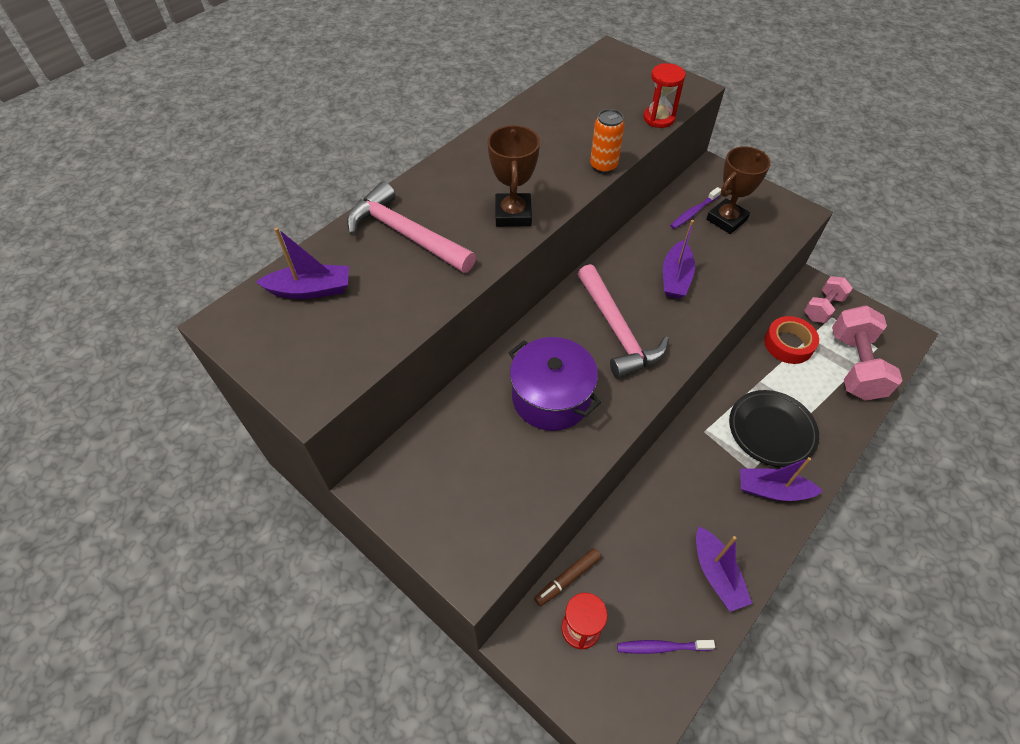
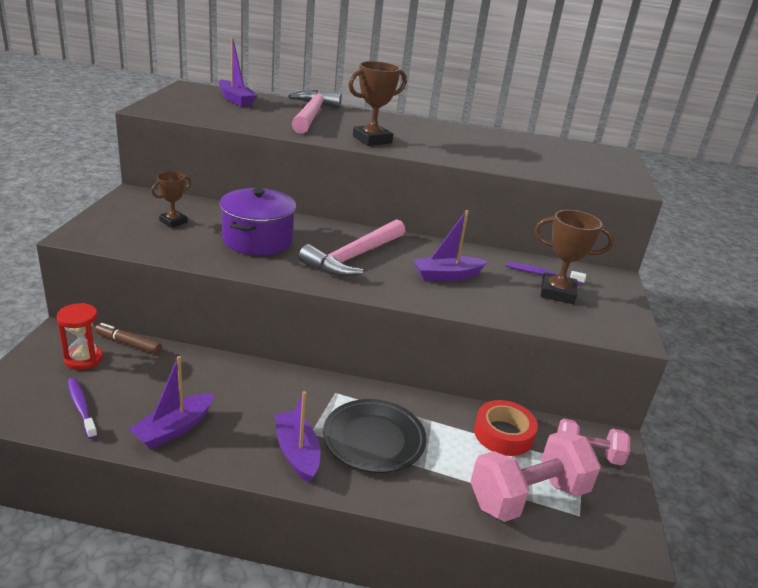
camera: 55 degrees right, 25 degrees down
orange can [590,109,625,174] -> none
red hourglass [643,63,686,128] -> none
none -> brown trophy [151,171,191,228]

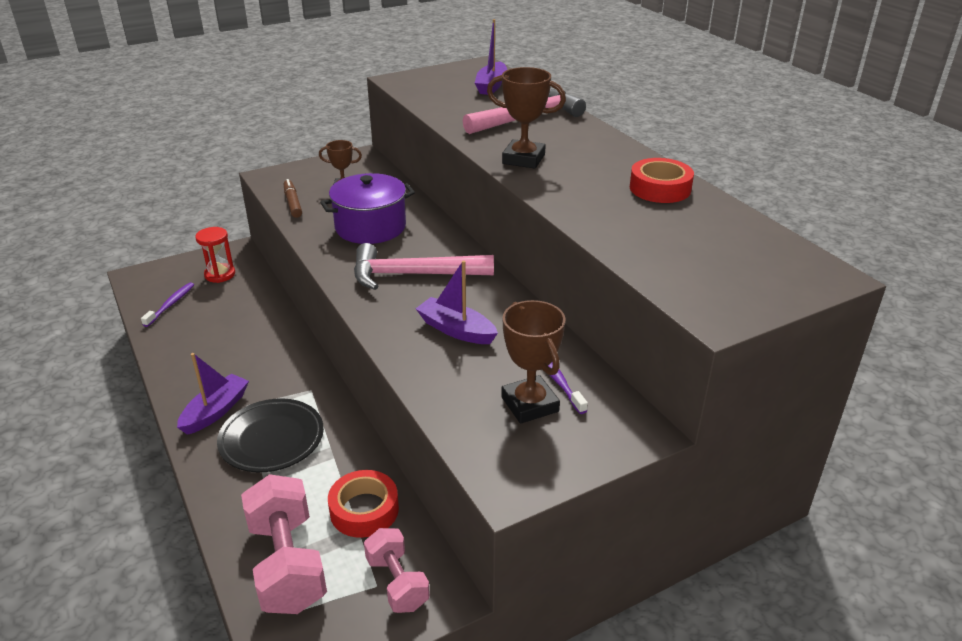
camera: 55 degrees right, 5 degrees up
brown marker [95,323,162,354] -> brown marker moved to [284,179,302,218]
purple boat [129,356,214,449] -> none
pink dumbbell [471,431,601,522] -> pink dumbbell turned 45 degrees clockwise [241,474,327,614]
none -> red tape [630,158,694,203]

